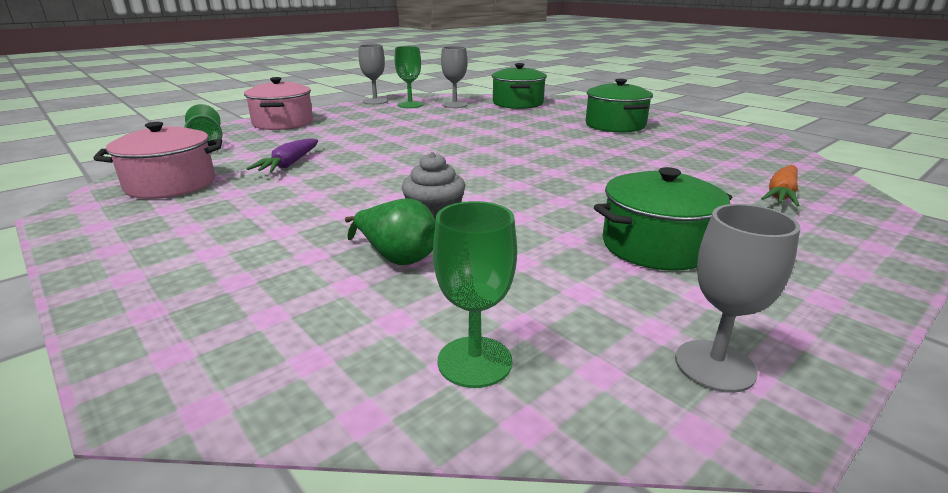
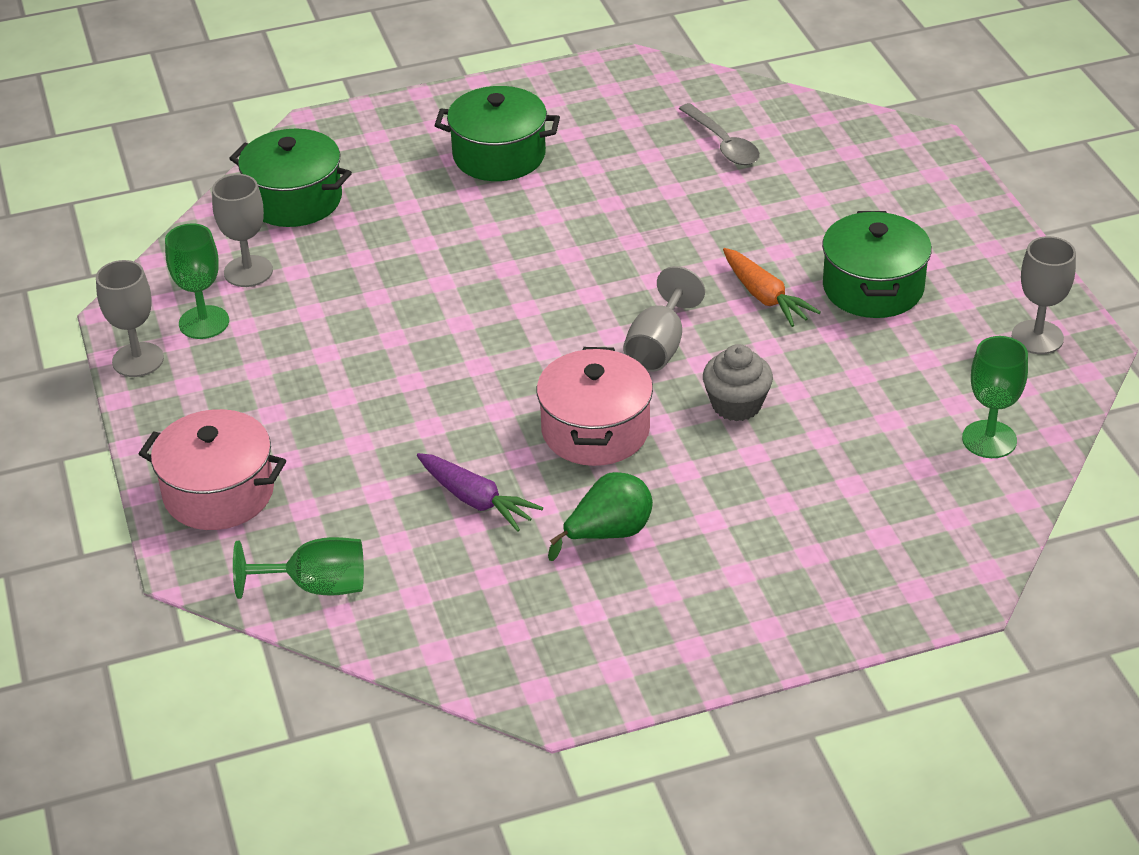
camera: 65 degrees left, 15 degrees up
pink pot [93,122,222,199] -> pink pot moved to [536,347,653,466]
green pear [345,198,436,265] -> green pear moved to [548,472,653,561]
orange carrot [761,165,800,206] -> orange carrot moved to [723,248,821,327]
none -> grey goblet [623,266,705,372]
none -> grey spoon [679,103,760,165]

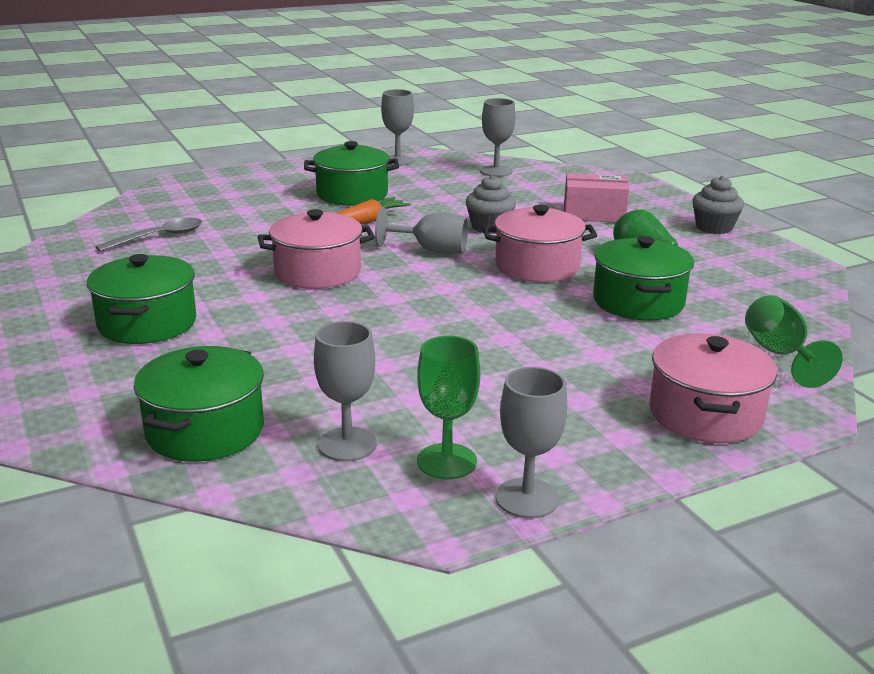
camera: 100 degrees left, 15 degrees down
purple carrot [417,453,543,532] -> green pot [593,236,694,321]
green goblet [962,336,1028,458] -> grey goblet [480,98,516,177]
none -> pink pot [257,209,375,289]
none -> pink box [564,173,630,222]
none -> grey cupcake [692,176,744,234]

